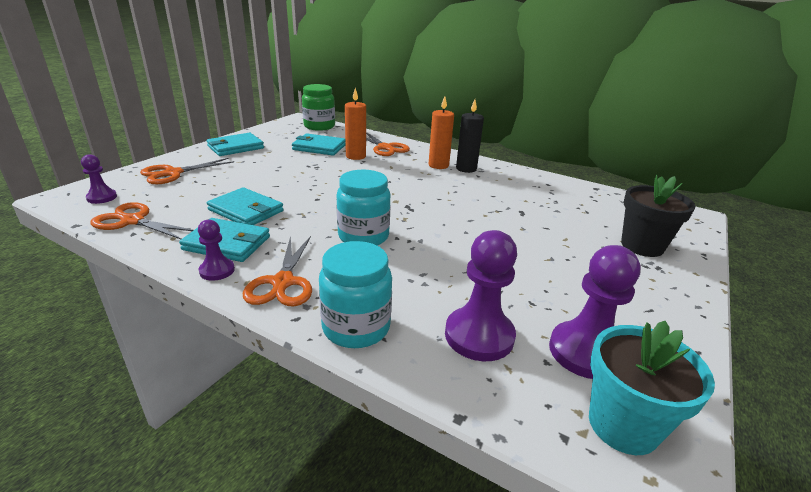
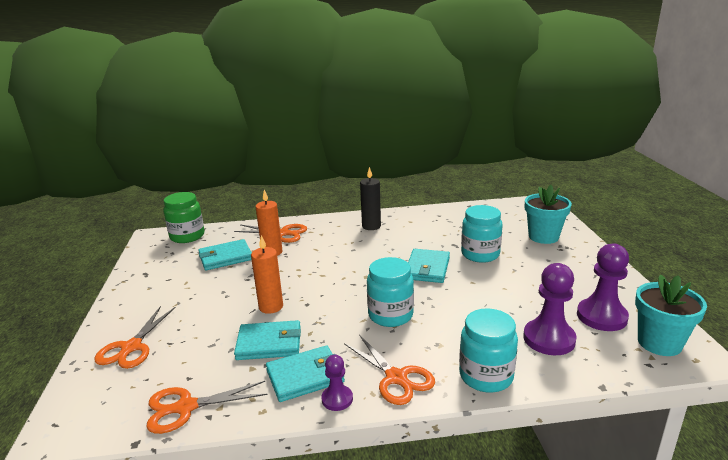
camera: 35 degrees left, 5 degrees down
purple pawn [81,154,117,204] -> none
turquoise wallet [207,133,264,156] -> turquoise wallet moved to [408,249,450,283]
orange candle [429,96,454,169] -> orange candle moved to [251,235,283,314]
black flower pot [621,175,695,257] -> turquoise flower pot [525,185,572,244]
none -> turquoise jar [461,205,503,263]

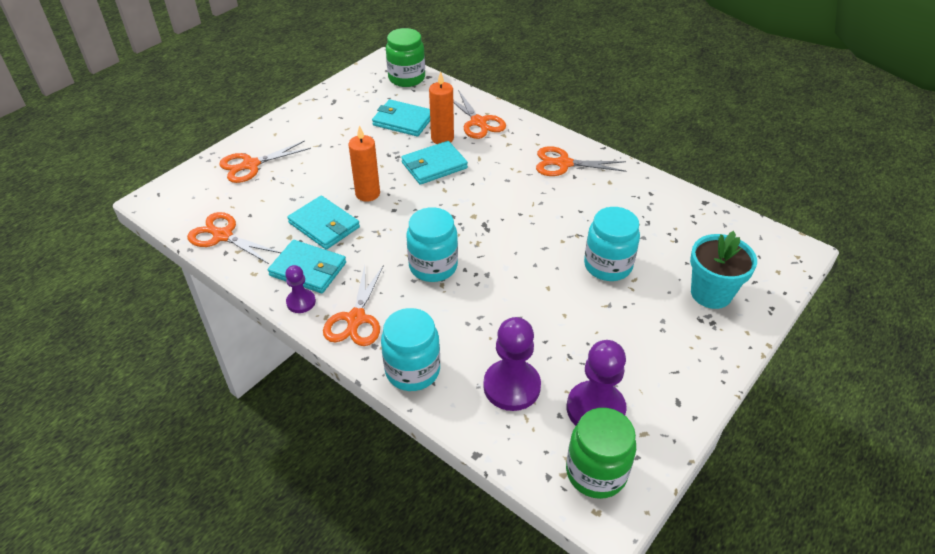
camera: 45 degrees right, 20 degrees up
black candle [360,167,381,230] -> orange scissors [536,146,626,176]
turquoise wallet [408,249,450,283] -> turquoise wallet moved to [401,141,468,185]
turquoise flower pot [635,274,707,356] -> green jar [566,408,636,499]

